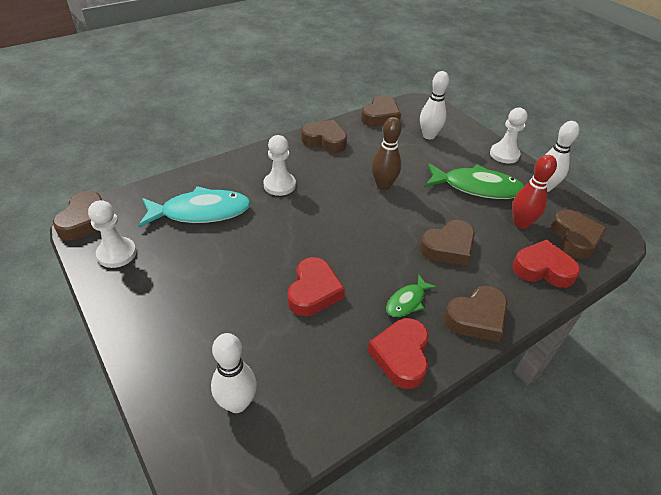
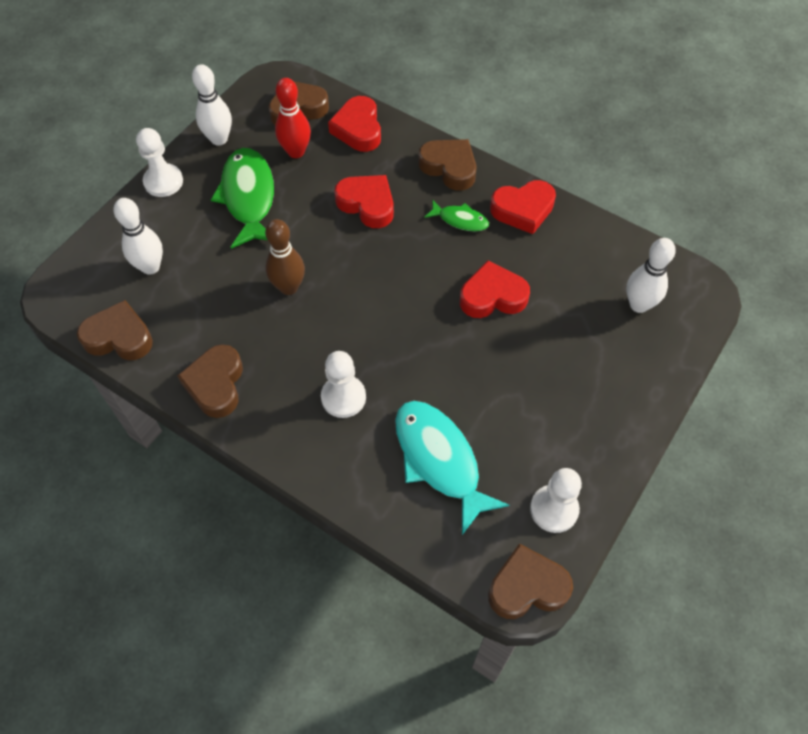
camera: 110 degrees left, 15 degrees up
brown heart [419,220,475,266] -> red heart [334,175,394,228]

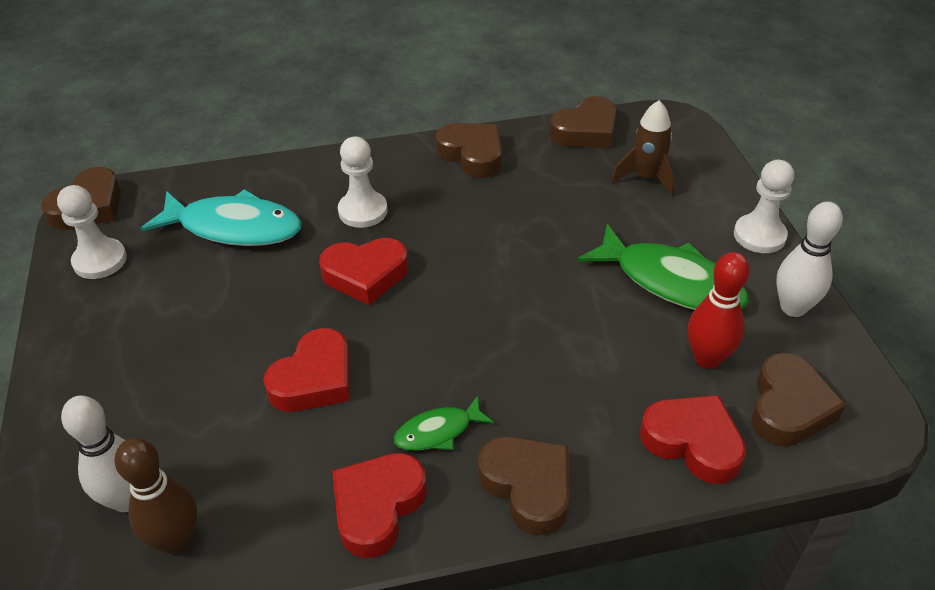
camera: 135 degrees right, 15 degrees down
white bowling pin [113,198,163,275] -> brown rocket [611,100,675,197]
brown bowling pin [265,219,305,295] -> brown bowling pin moved to [115,438,198,554]
red heart [334,175,394,228] -> red heart moved to [319,238,408,305]
brown heart [418,139,476,191] -> brown heart turned 120 degrees counterclockwise [478,436,570,535]

